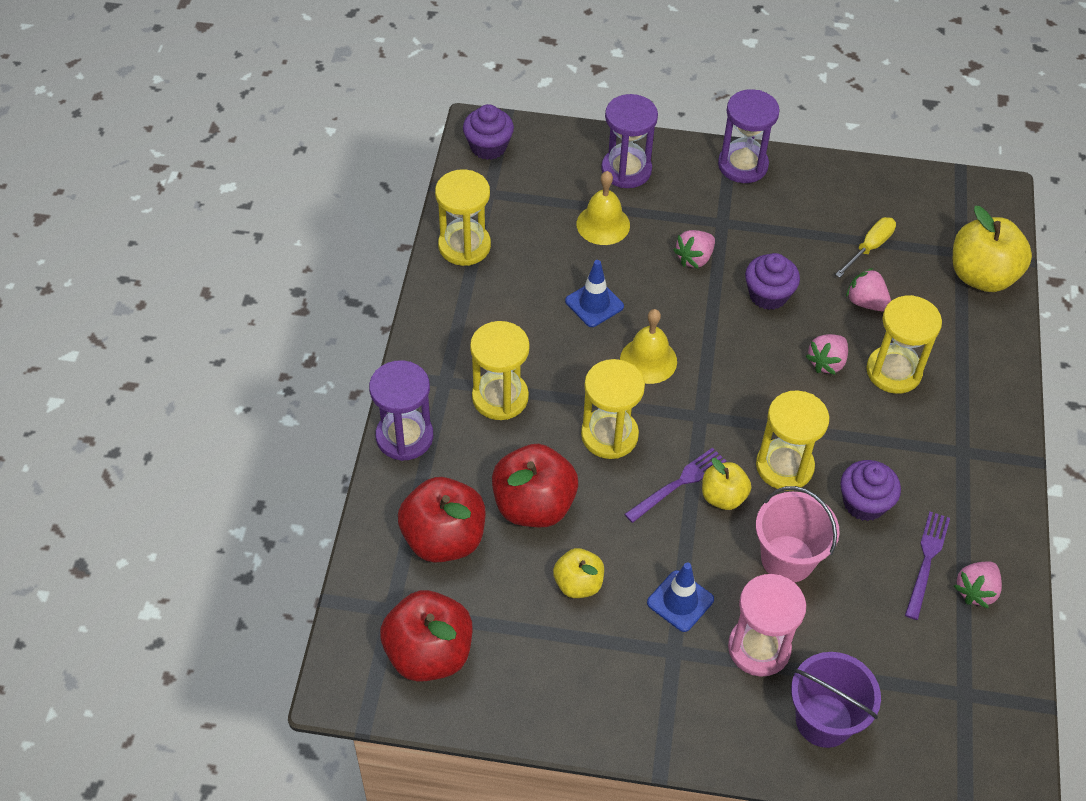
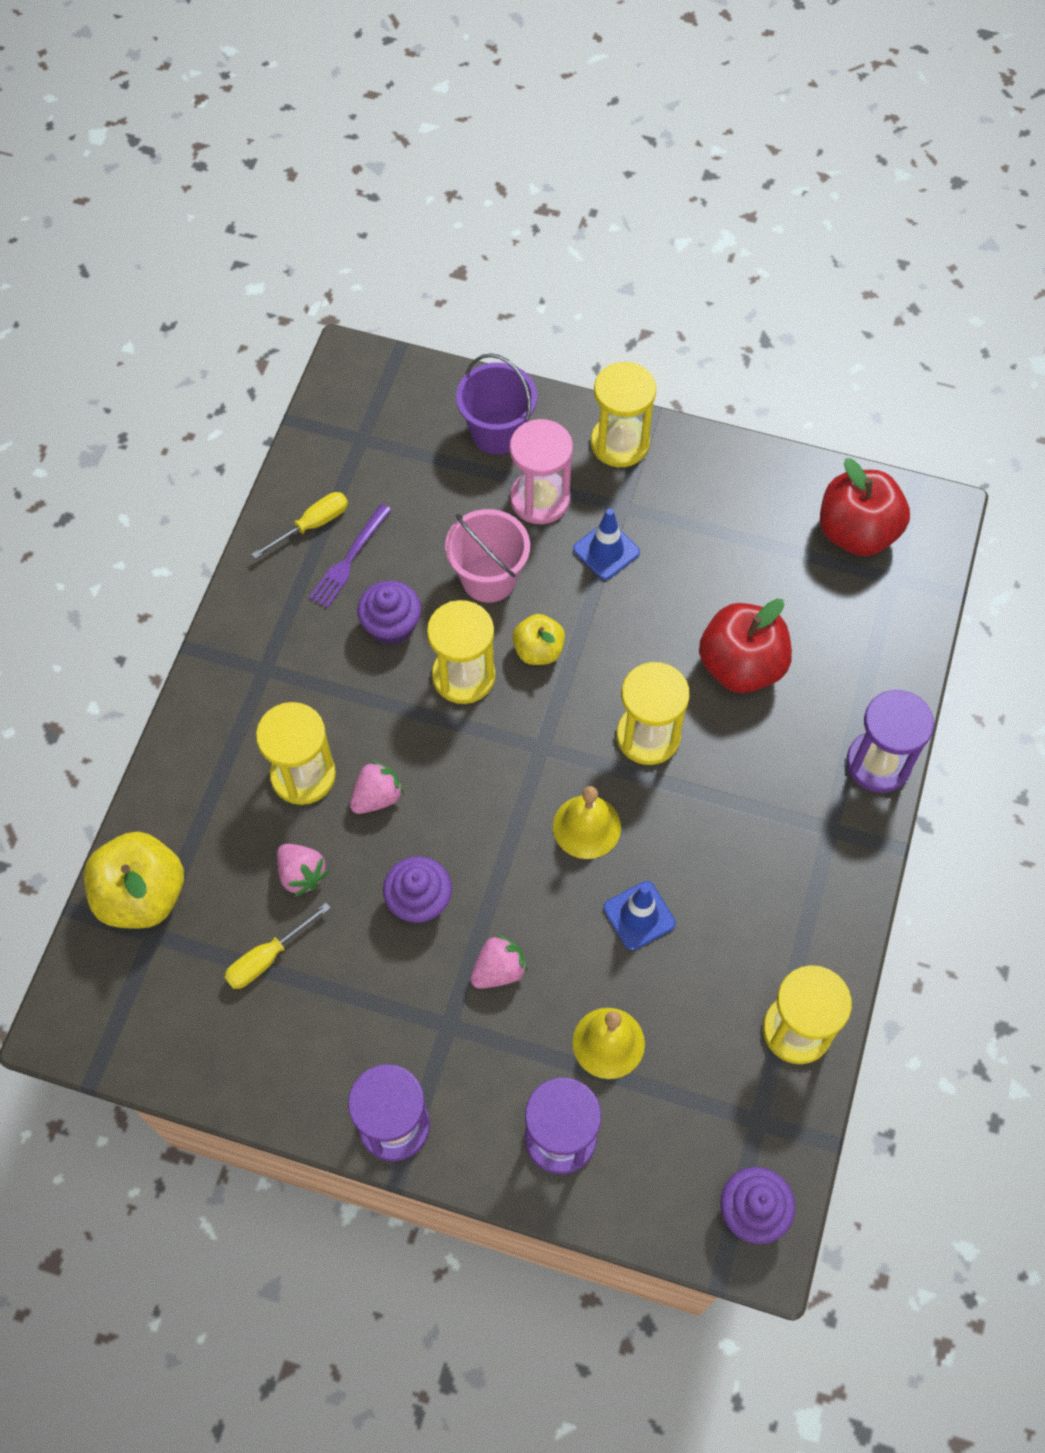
camera: 170 degrees left, 10 degrees up
red apple [398,477,486,563] -> none
yellow hourglass [470,321,530,420] -> yellow hourglass moved to [591,362,656,467]
yellow apple [553,548,604,598] -> none
purple fork [625,447,726,523] -> none
pink strawberry [954,561,1002,608] -> yellow screwdriver [252,492,348,559]

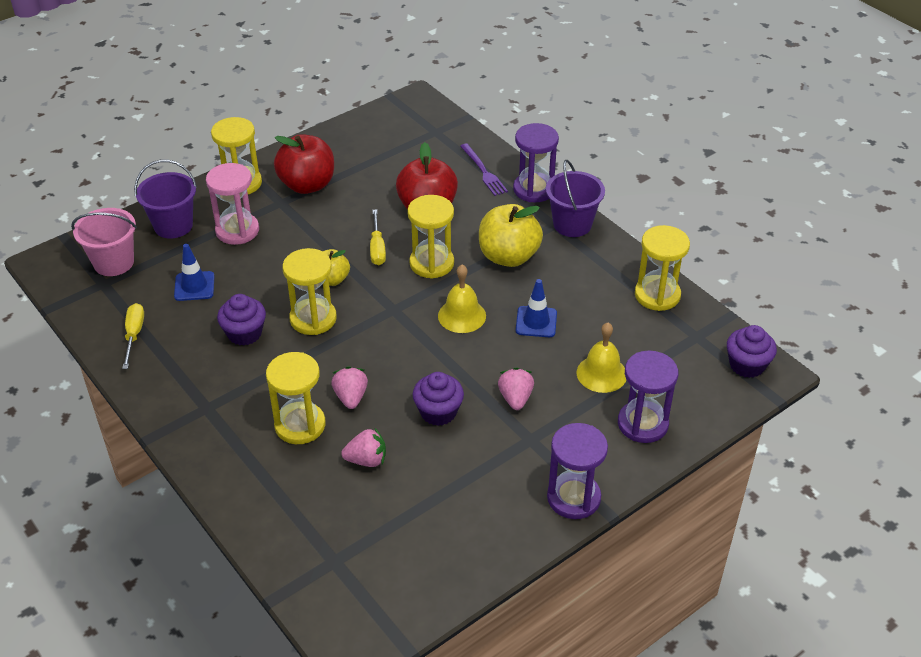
camera: 55 degrees left, 20 degrees down
yellow apple [84,832,184,929] -> yellow apple moved to [479,204,543,267]
yellow screwdriver [224,903,330,989] -> yellow screwdriver moved to [370,209,386,265]
purple fork [309,504,392,608] -> purple fork moved to [460,143,508,196]
pink bucket [445,509,530,603] -> pink bucket moved to [71,208,137,276]
blue traffic cone [573,508,640,580] -> blue traffic cone moved to [174,244,214,301]
red apple [820,458,910,556] -> red apple moved to [274,134,334,194]
none -> purple bucket [546,160,605,237]

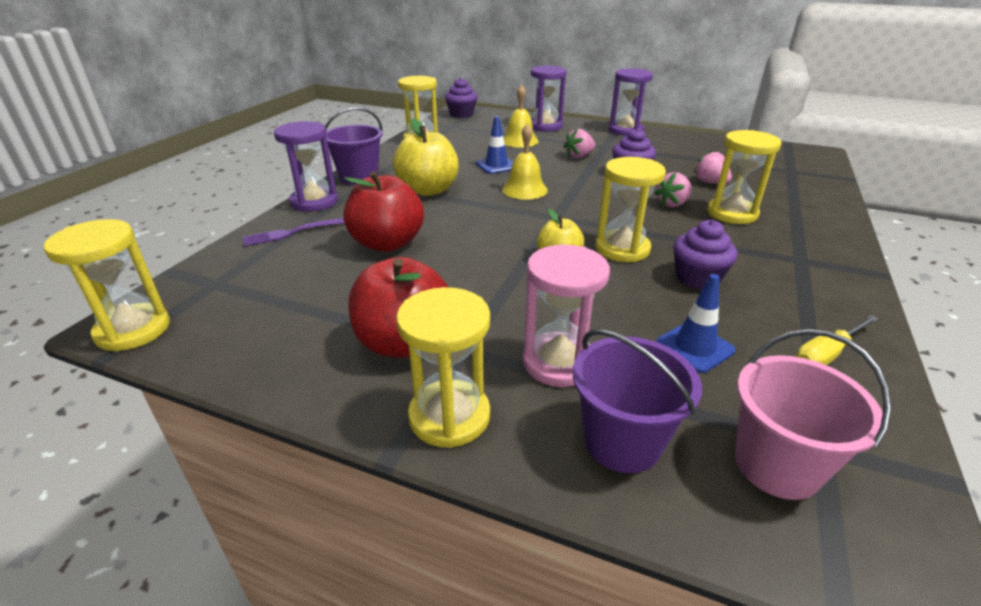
camera: 120 degrees left, 10 degrees down
yellow screwdriver [370,209,386,265] -> none
yellow hourglass [407,195,454,279] -> yellow hourglass moved to [44,219,170,352]
purple fork [460,143,508,196] -> purple fork turned 150 degrees counterclockwise [243,218,344,246]

